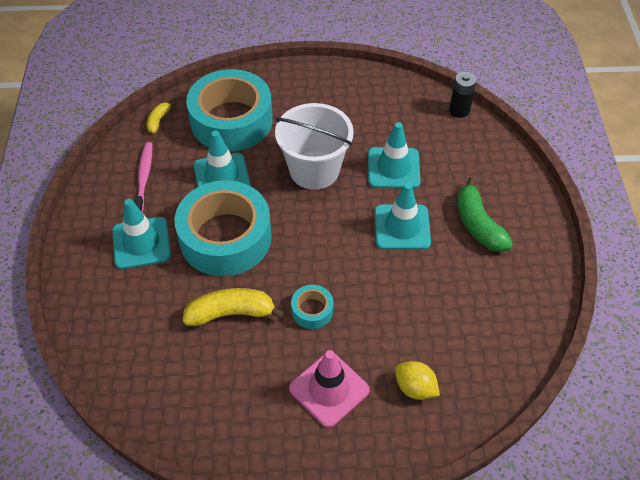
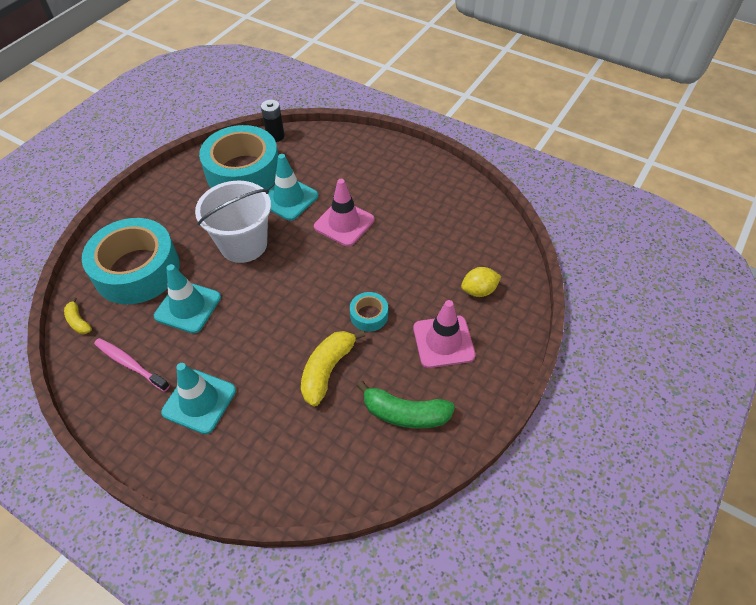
camera: 55 degrees left, 0 degrees up
turquoise tape [175,180,272,276] -> turquoise tape moved to [199,125,278,190]
turquoise traffic cone [375,182,431,250] -> pink traffic cone [314,179,374,246]
green banana [457,177,513,252] -> green banana moved to [357,381,455,429]

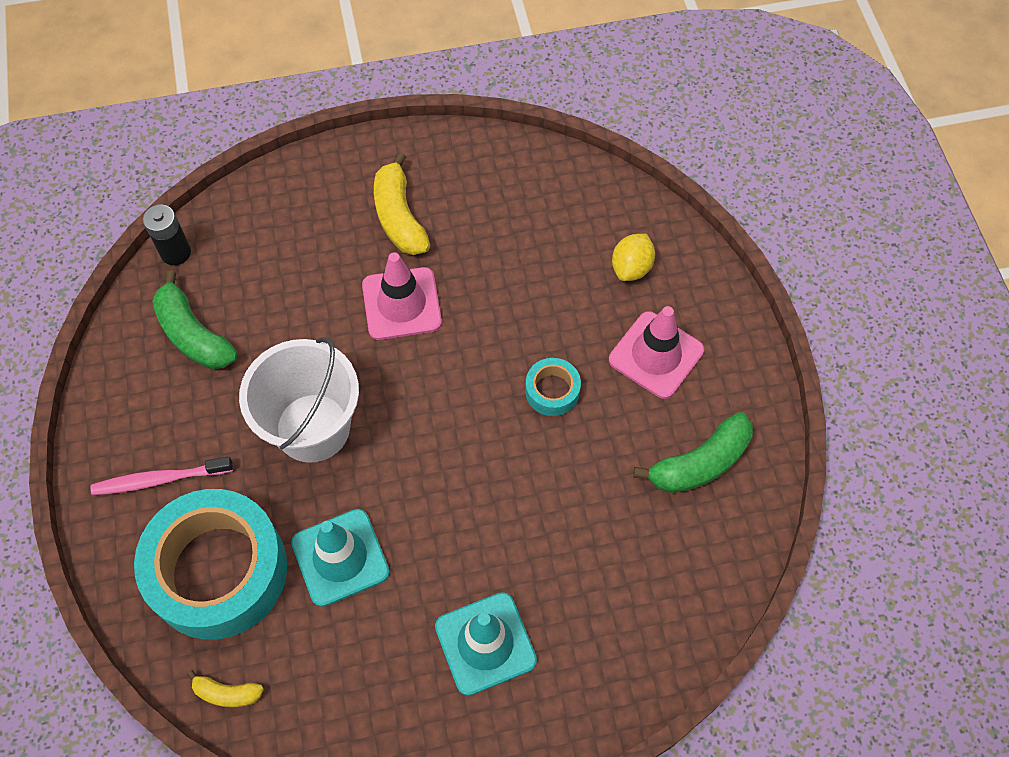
camera: 45 degrees left, 10 degrees up
pink toothbrush [94,338,170,392] -> pink toothbrush moved to [91,457,233,495]
turquoise tape [199,125,278,190] -> green banana [152,271,238,369]
turquoise traffic cone [268,154,319,221] -> none
yellow banana [301,330,365,406] -> yellow banana moved to [374,152,430,255]

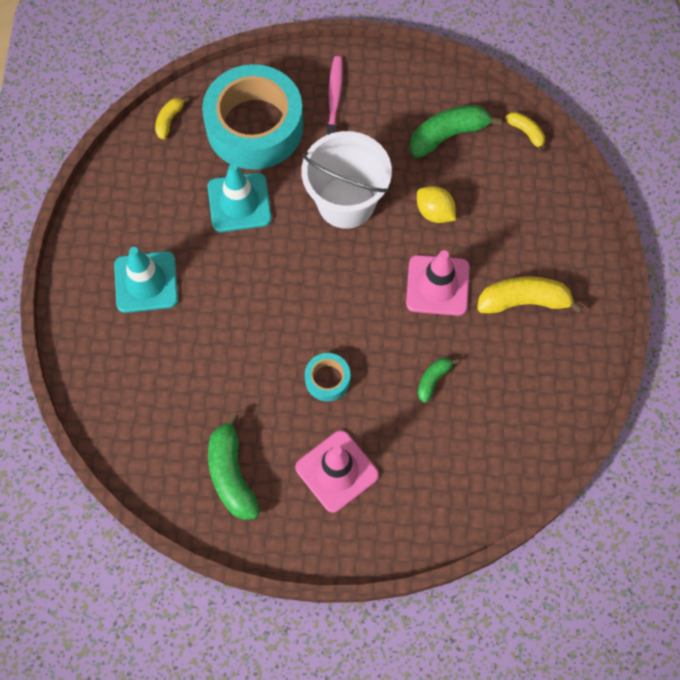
camera: 105 degrees right, 5 degrees up
black battery [143,205,191,265] -> yellow banana [505,112,545,153]
yellow lemon [612,234,655,281] -> yellow lemon moved to [417,186,456,223]
none -> green banana [418,358,459,403]

